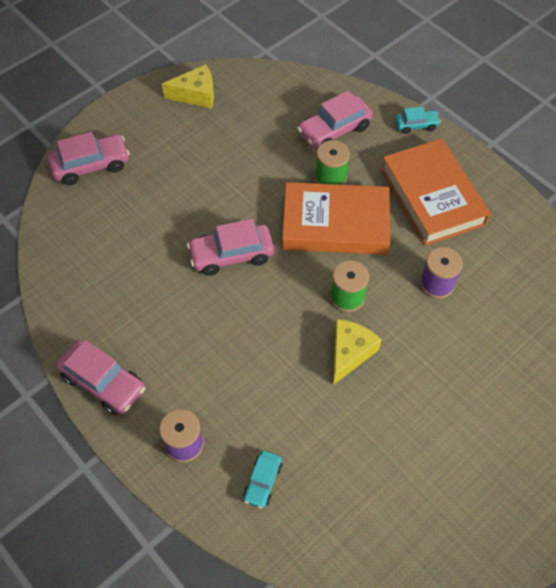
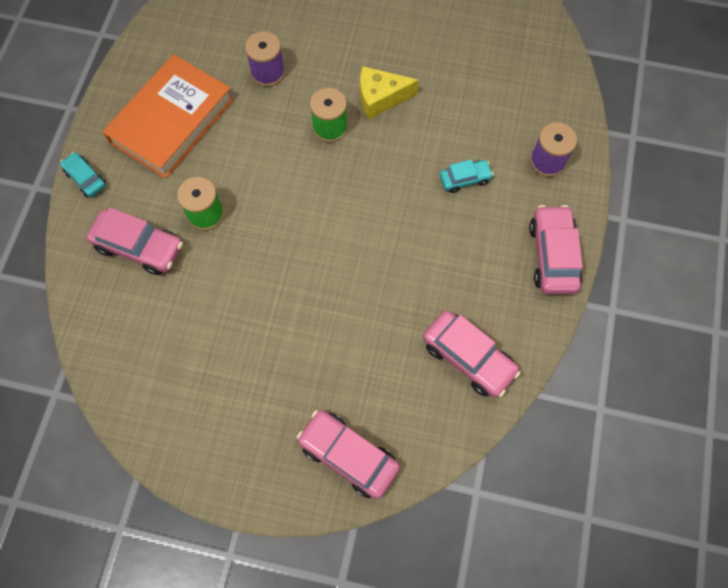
camera: 125 degrees left, 10 degrees up
yellow cheese [162,64,214,108] -> none
pink car [187,219,274,276] -> pink car moved to [423,310,520,397]
turquoise car [243,451,282,509] -> turquoise car moved to [440,160,494,193]
orange book [282,182,390,255] -> none

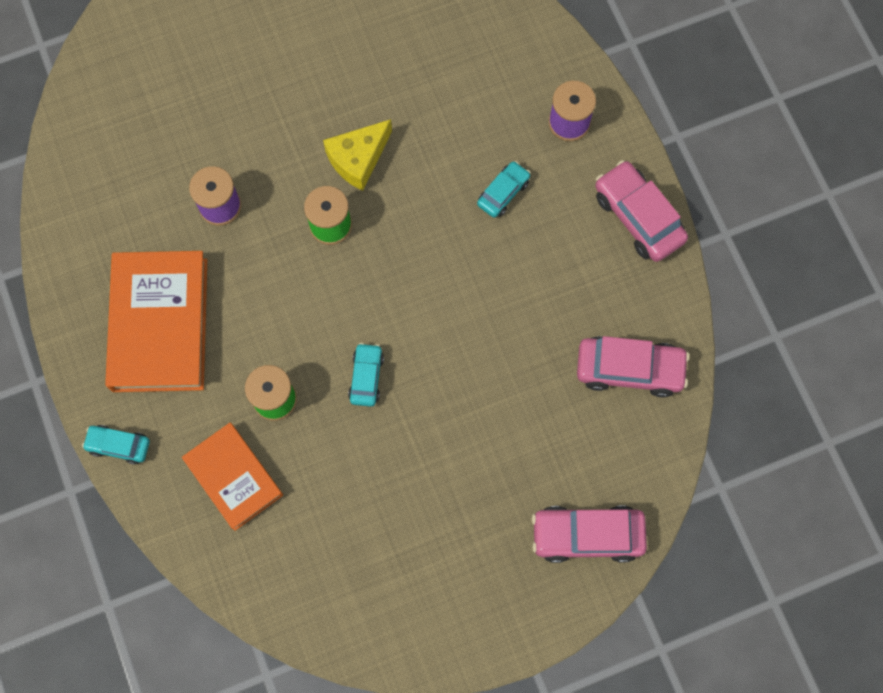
camera: 35 degrees left, 5 degrees up
pink car [87,207,183,275] -> orange book [182,423,283,531]
none -> turquoise car [348,343,384,407]

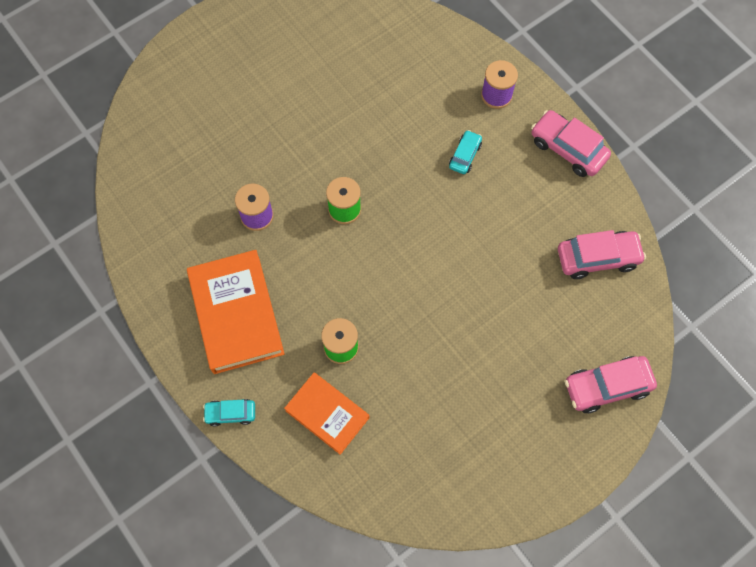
camera: 15 degrees left, 5 degrees down
yellow cheese [323,119,392,191] -> none
turquoise car [348,343,384,407] -> none

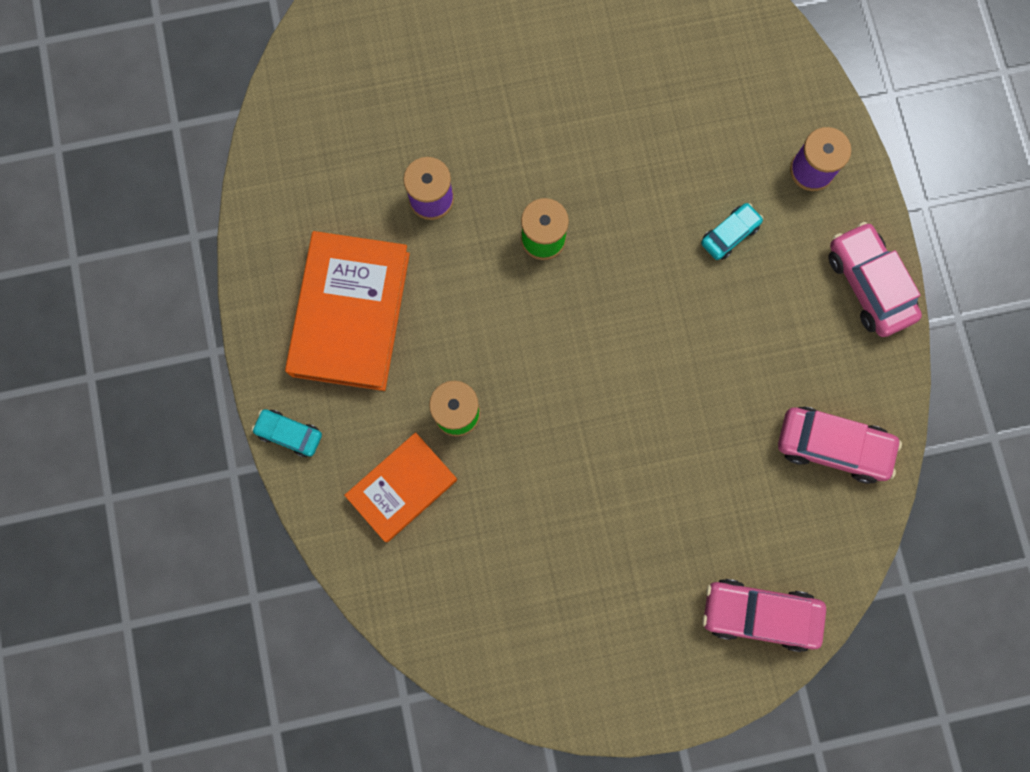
camera: 25 degrees right, 10 degrees up
orange book [284,372,369,455] -> orange book turned 75 degrees clockwise [344,432,457,542]

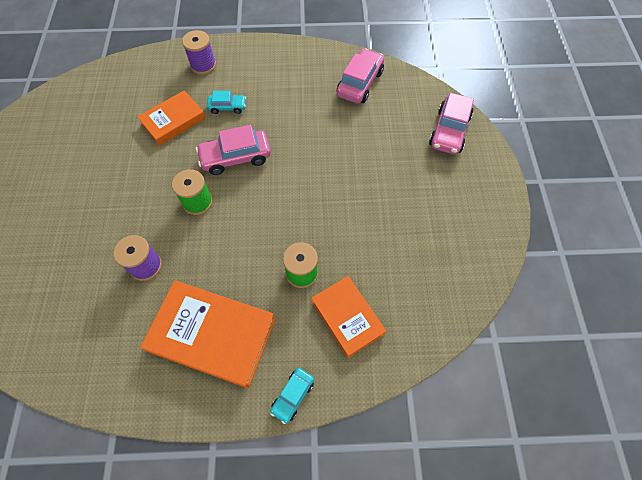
camera: 80 degrees left, 15 degrees down
turquoise car [701,203,763,260] -> turquoise car turned 120 degrees clockwise [207,91,246,114]
pink car [828,222,922,337] -> pink car moved to [196,125,271,175]
none -> orange book [138,90,206,146]

